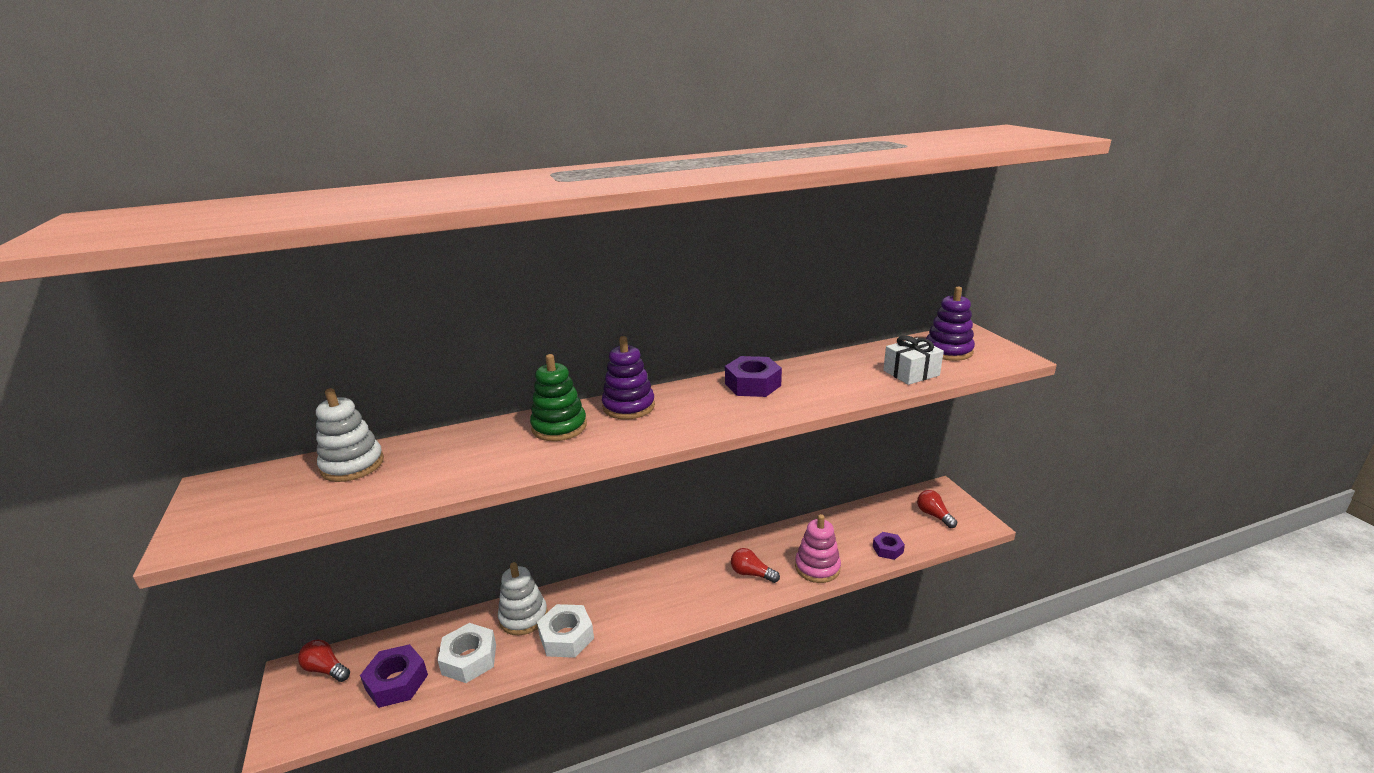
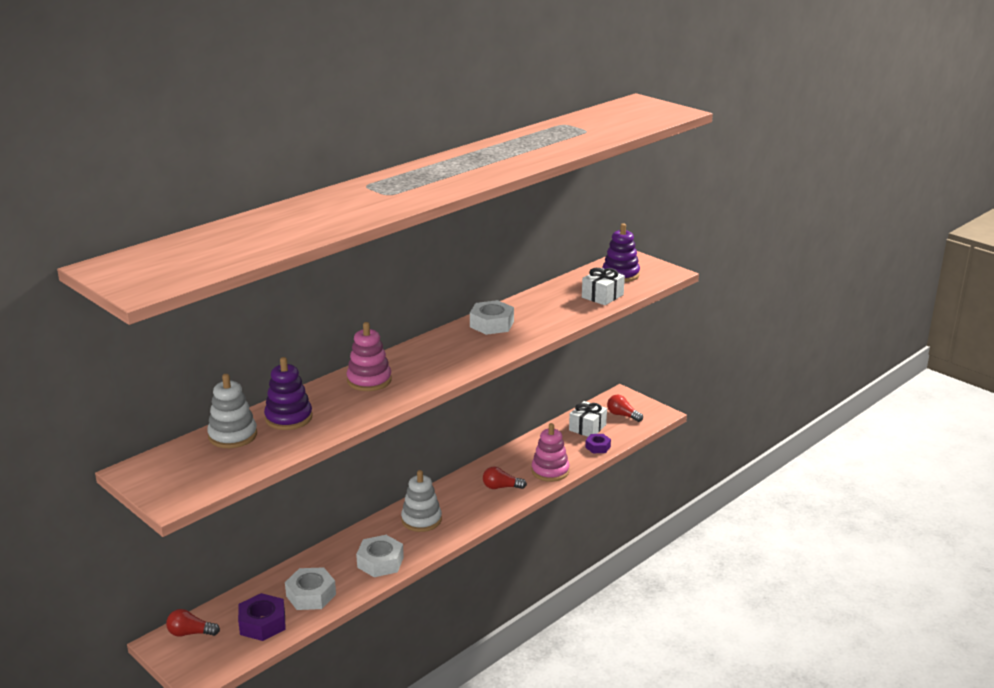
camera: 25 degrees left, 0 degrees up
white stacking toy [498,562,548,635] -> white stacking toy moved to [401,470,442,532]
green stacking toy [530,354,587,441] -> pink stacking toy [347,322,392,391]
purple stacking toy [602,336,655,419] -> purple stacking toy moved to [264,357,312,430]
purple nut [725,356,782,397] -> white nut [470,300,514,335]
none -> white gift [569,401,607,437]

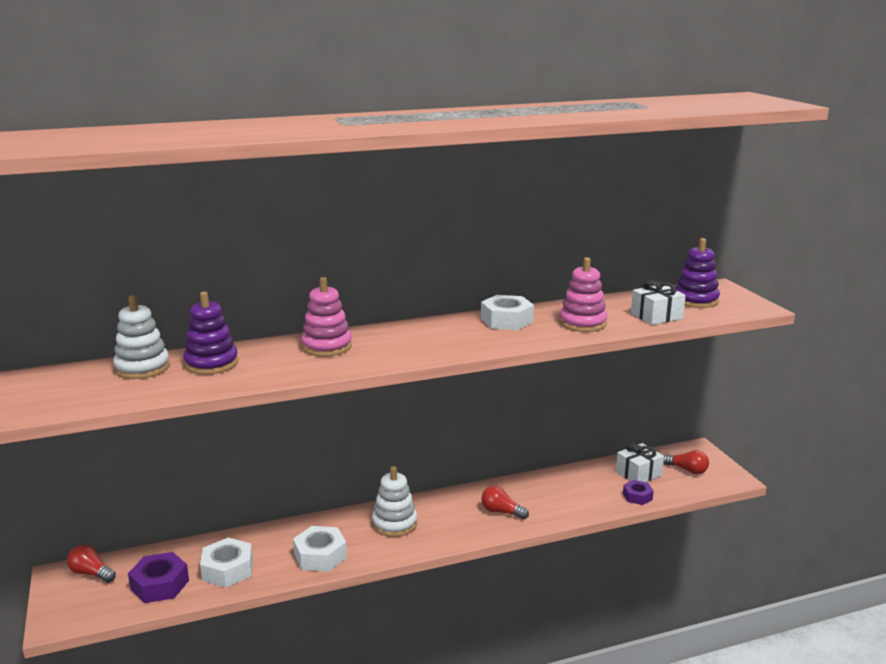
camera: 25 degrees right, 5 degrees down
pink stacking toy [531,423,569,482] -> pink stacking toy moved to [559,257,608,332]
red light bulb [607,394,643,422] -> red light bulb turned 150 degrees clockwise [664,450,709,474]

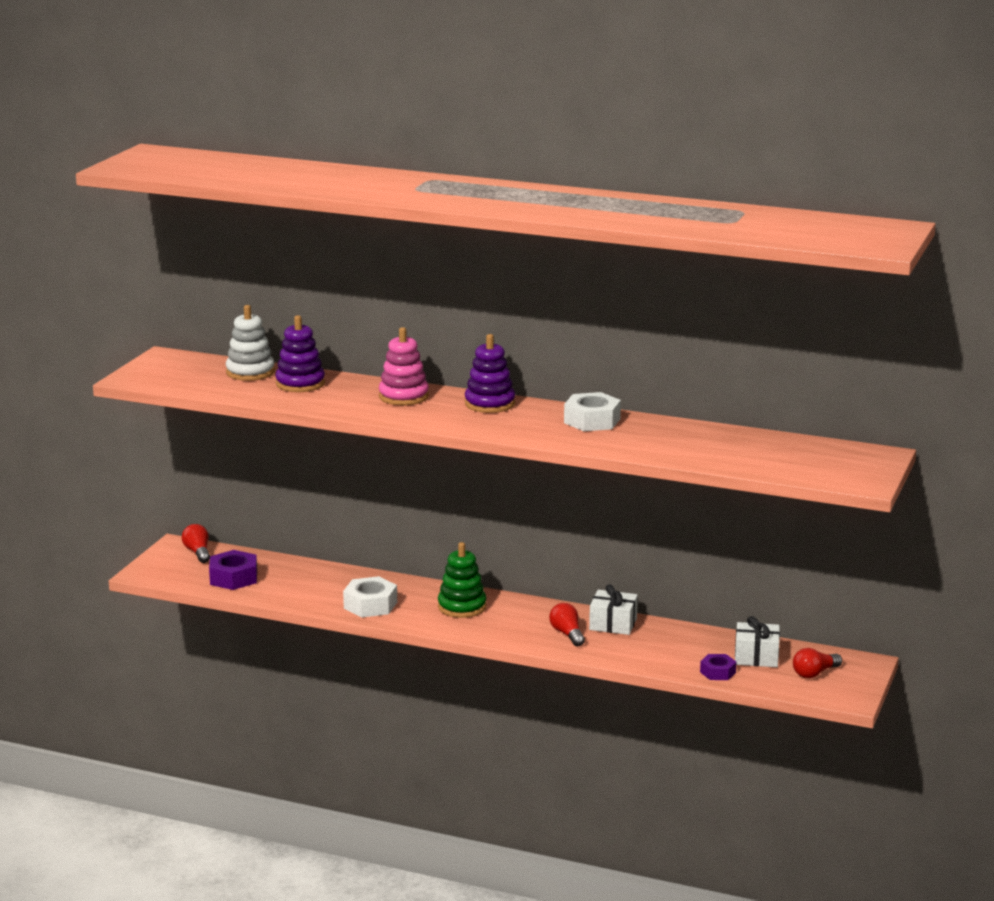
camera: 40 degrees right, 0 degrees up
white nut [200,538,253,588] -> none
white stacking toy [372,466,417,537] -> green stacking toy [438,542,486,618]
pink stacking toy [559,257,608,332] -> none
white gift [631,280,686,325] -> white gift moved to [589,584,638,635]
red light bulb [664,450,709,474] -> red light bulb turned 75 degrees clockwise [793,648,842,678]
purple stacking toy [675,238,720,308] -> purple stacking toy moved to [465,334,515,413]

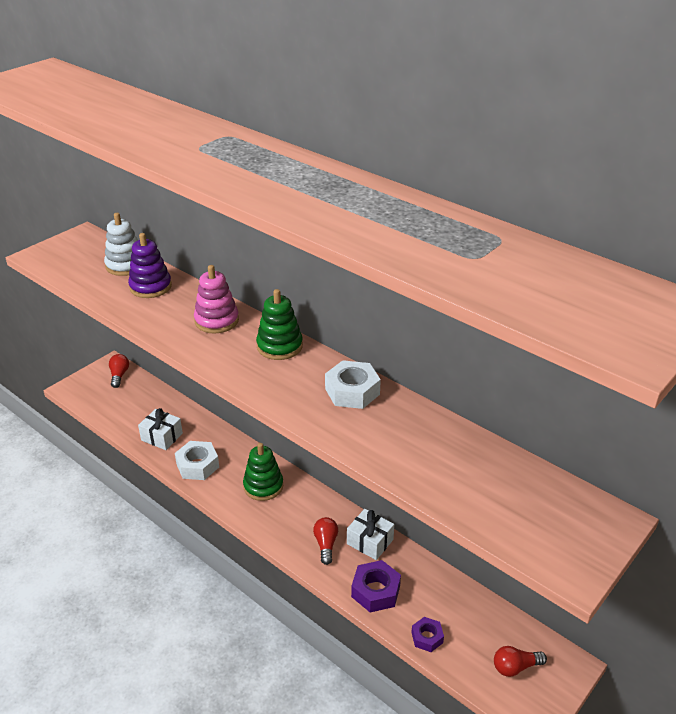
camera: 20 degrees right, 15 degrees up
purple nut [209,550,257,590] -> purple nut moved to [351,560,401,613]
purple stacking toy [465,334,515,413] -> green stacking toy [256,289,303,360]
white gift [735,616,780,667] -> white gift moved to [138,408,183,450]

